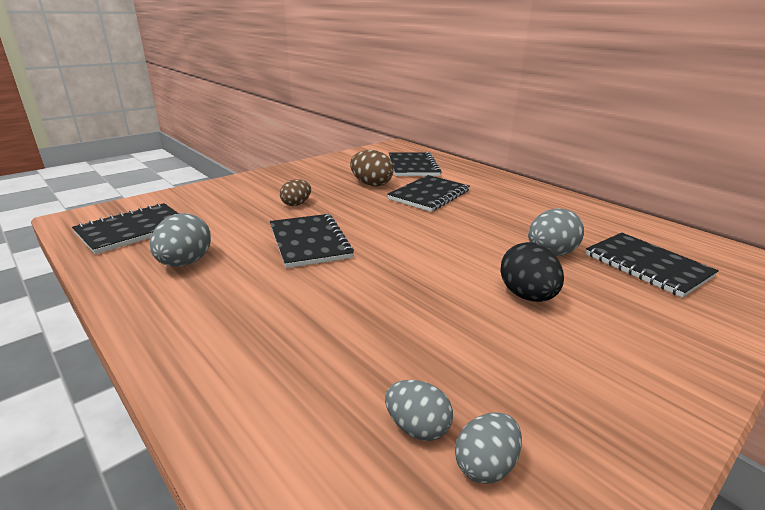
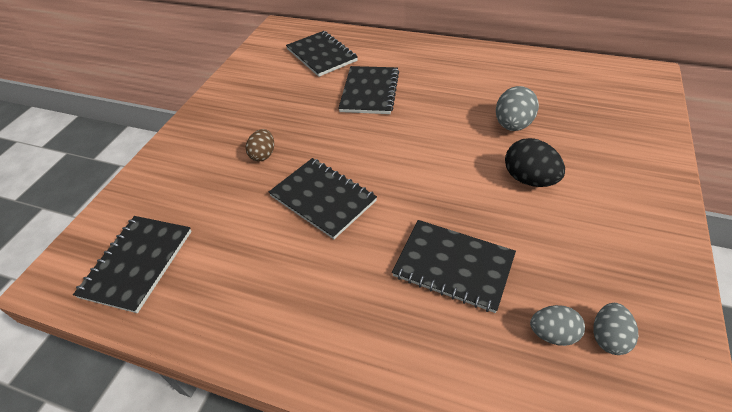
camera: 25 degrees left, 20 degrees up
grey egg [150,213,211,267] -> none
brown egg [350,150,394,186] -> none
black notebook [585,233,719,298] -> black notebook moved to [392,220,516,313]

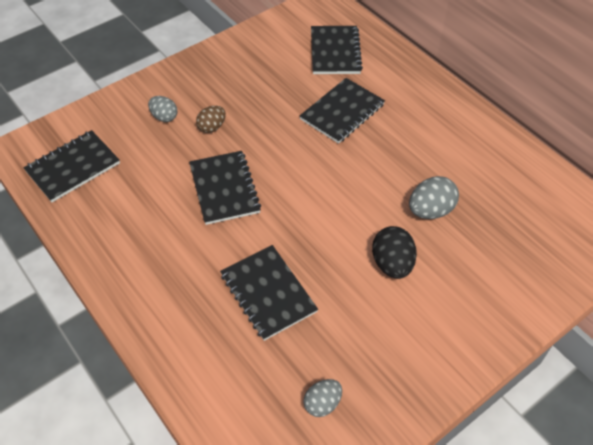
camera: 30 degrees right, 5 degrees up
grey egg [530,305,585,346] -> grey egg moved to [148,96,177,122]

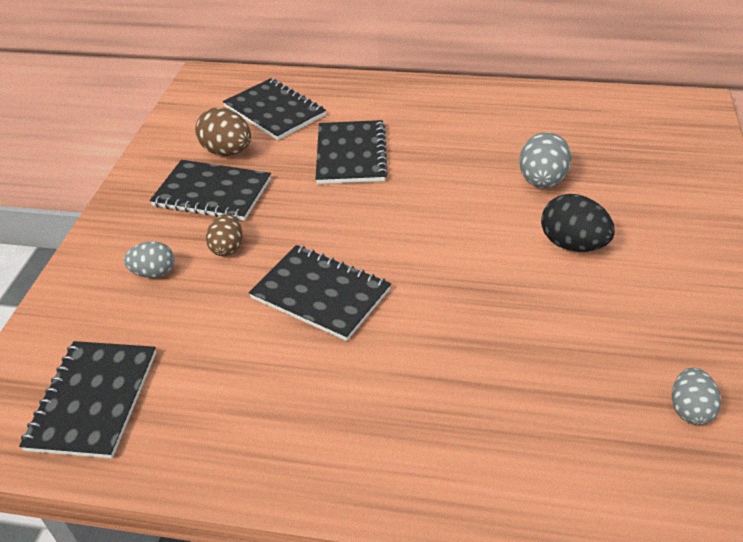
camera: 40 degrees left, 10 degrees down
black notebook [220,245,318,341] -> black notebook moved to [150,160,271,221]
none -> brown egg [195,107,251,156]

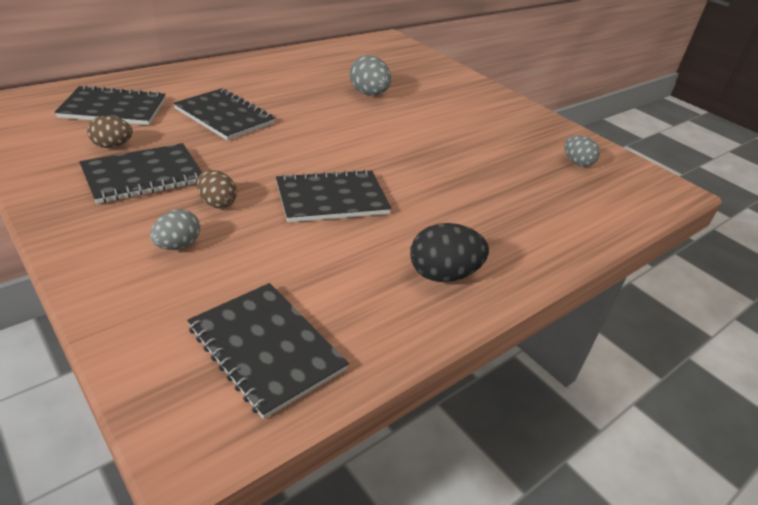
camera: 55 degrees left, 5 degrees down
brown egg [195,107,251,156] -> brown egg [87,116,133,148], size x0.66
black egg [541,194,615,252] -> black egg moved to [410,223,489,282]

